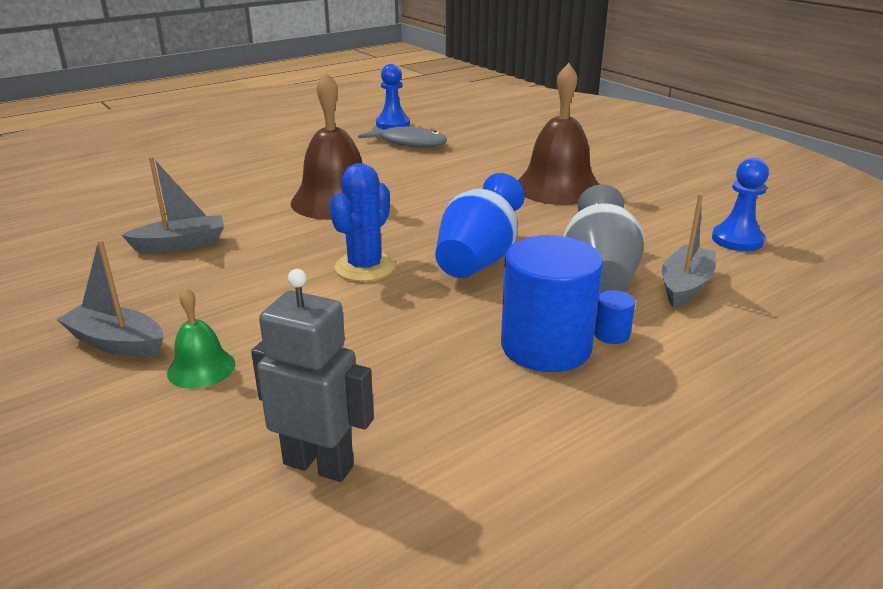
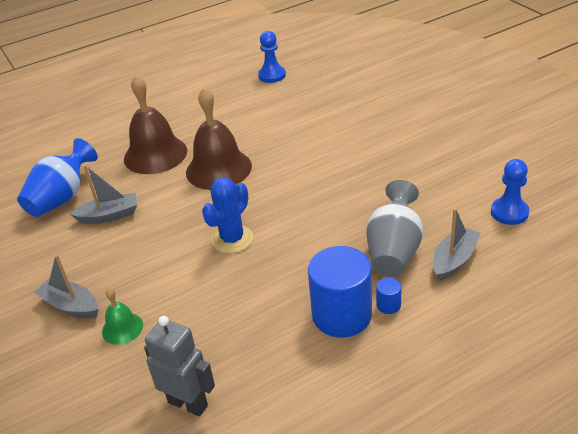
camera: 10 degrees right, 10 degrees up
grey fish [358,126,447,147] -> none
blue vase [435,173,525,278] -> blue vase moved to [17,138,98,217]
brown bell [518,63,599,205] -> brown bell moved to [124,75,187,174]

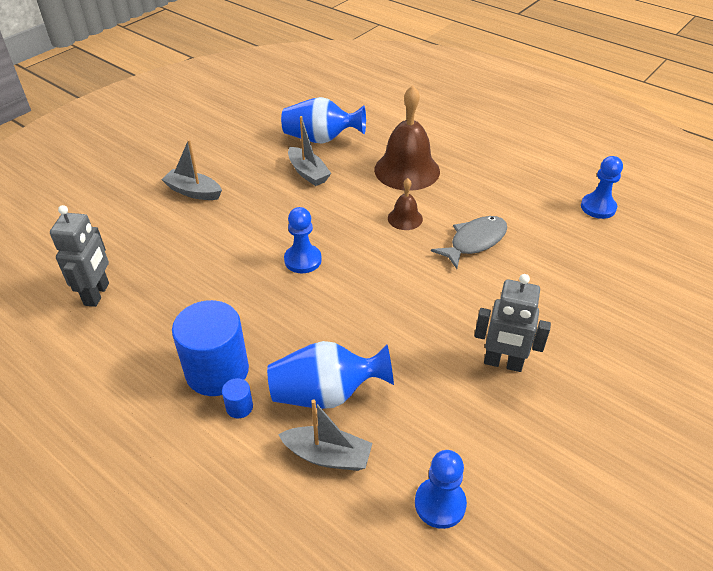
camera: 65 degrees right, 5 degrees up
grey boat [34,255,99,318] -> grey boat turned 75 degrees counterclockwise [161,139,222,200]
green bell [102,288,143,345] -> none
brown bell [186,87,252,190] -> brown bell [388,178,423,230], size x0.49
blue cactus [202,177,253,253] -> blue pawn [284,207,322,273]
grey vase [366,180,423,277] -> blue vase [267,341,394,409]
none -> grey fish [431,216,507,269]
none -> grey robot [475,274,551,372]

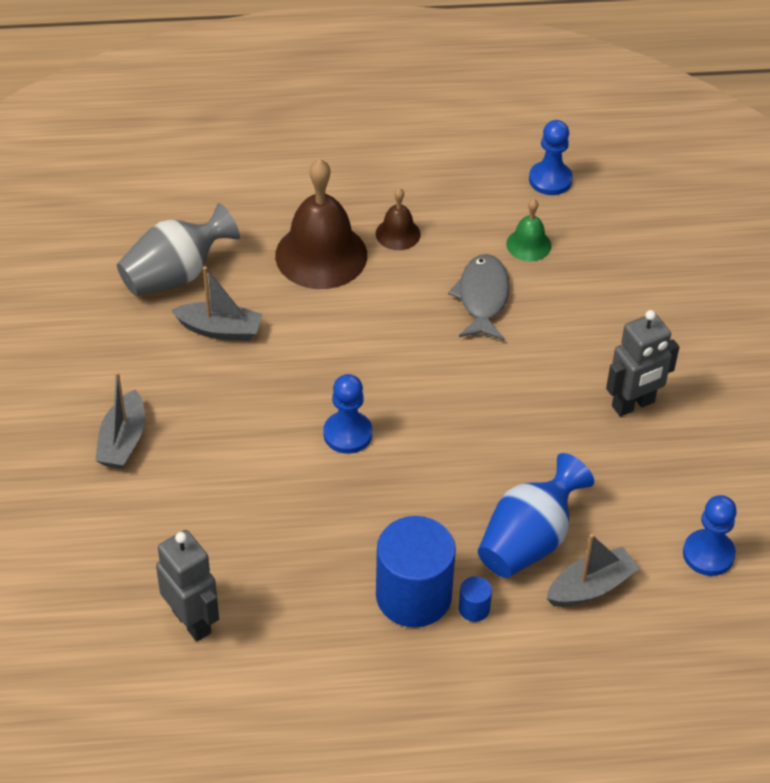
camera: 45 degrees left, 5 degrees up
grey boat [161,139,222,200] -> grey boat turned 60 degrees counterclockwise [95,372,145,469]
blue vase [281,97,366,144] -> grey vase [117,203,240,296]
brown bell [388,178,423,230] -> brown bell moved to [376,188,421,250]
none -> green bell [506,199,551,261]

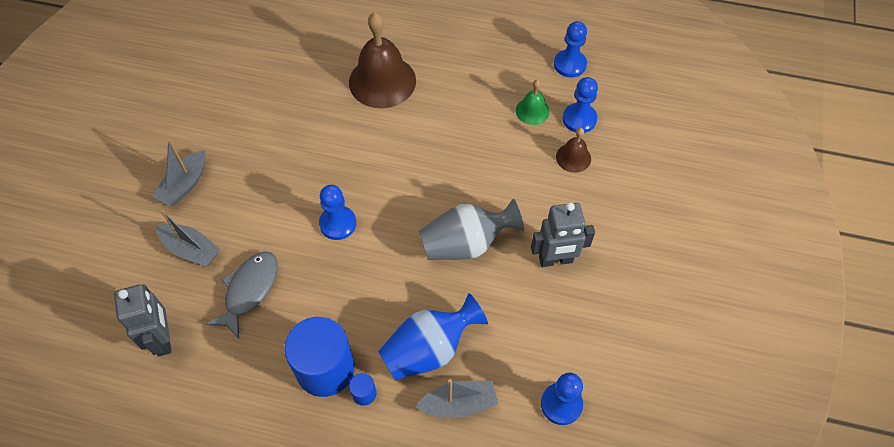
camera: 20 degrees right, 10 degrees up
grey vase [117,203,240,296] -> grey vase moved to [419,199,524,260]
grey boat [171,266,263,341] -> grey boat moved to [156,209,220,266]
brown bell [376,188,421,250] -> brown bell moved to [556,128,591,173]
grey fish [448,254,510,340] -> grey fish moved to [206,251,277,338]
none -> blue pawn [563,77,598,133]

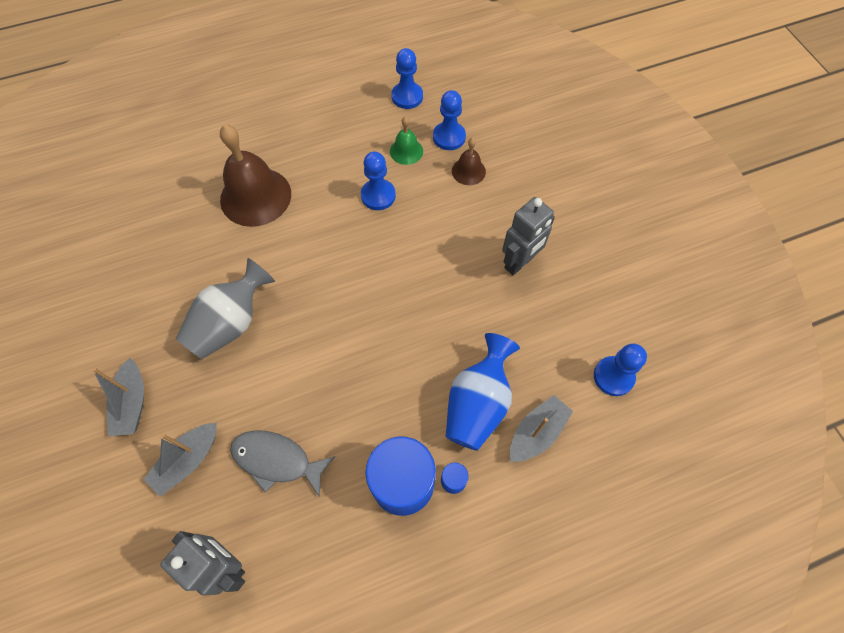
camera: 35 degrees left, 5 degrees up
grey boat [156,209,220,266] -> grey boat turned 135 degrees clockwise [144,423,217,497]
grey fish [206,251,277,338] -> grey fish turned 60 degrees counterclockwise [230,430,335,497]
blue pawn [319,185,356,240] -> blue pawn moved to [361,152,396,210]
grey vase [419,199,524,260] -> grey vase moved to [176,258,275,359]

